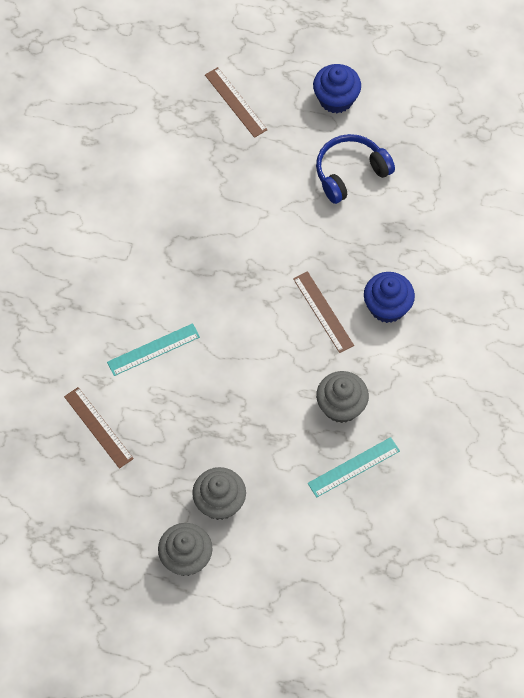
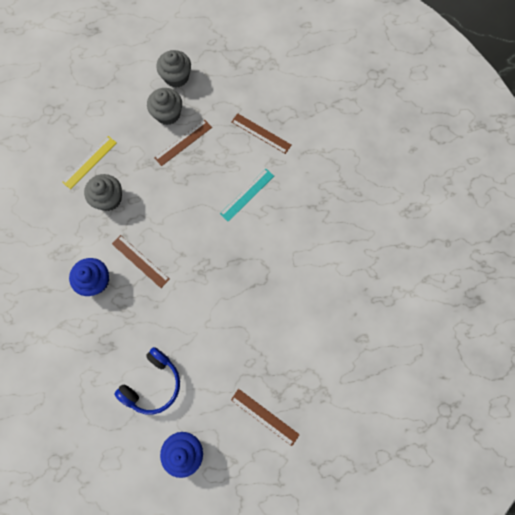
camera: 160 degrees right, 10 degrees up
turquoise ruler [308,437,400,498] -> yellow ruler [62,136,117,189]
none -> brown ruler [155,120,212,166]

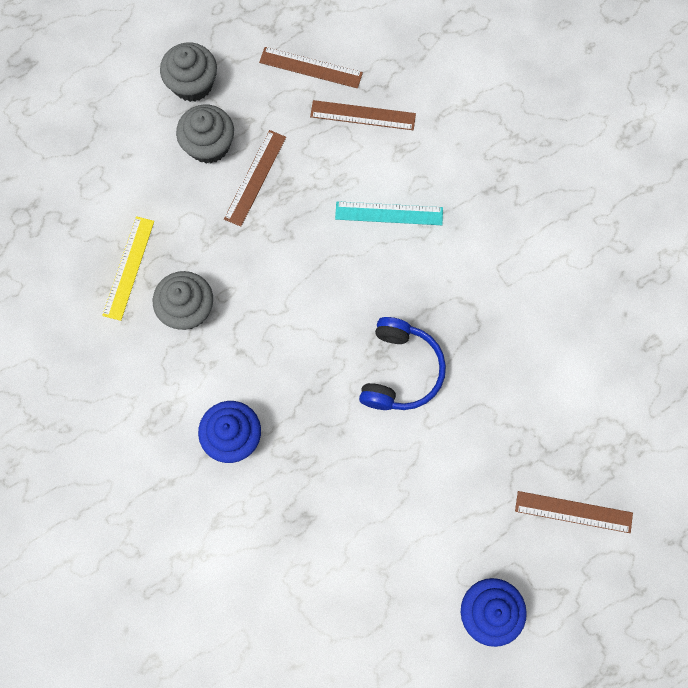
camera: 25 degrees left, 0 degrees up
brown ruler [112,235,170,288] -> brown ruler moved to [259,47,363,88]
blue headphones [114,347,180,415] -> blue headphones moved to [359,317,446,410]
turquoise ruler [220,169,274,222] -> turquoise ruler turned 75 degrees clockwise [335,201,443,225]

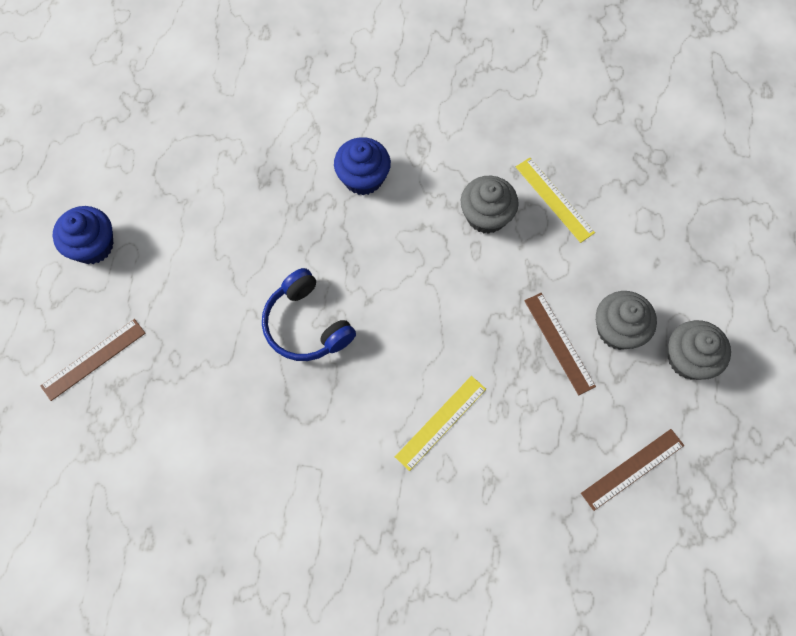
camera: 130 degrees right, 5 degrees down
brown ruler [310,100,416,130] -> none
turquoise ruler [335,201,443,225] -> yellow ruler [395,376,486,471]

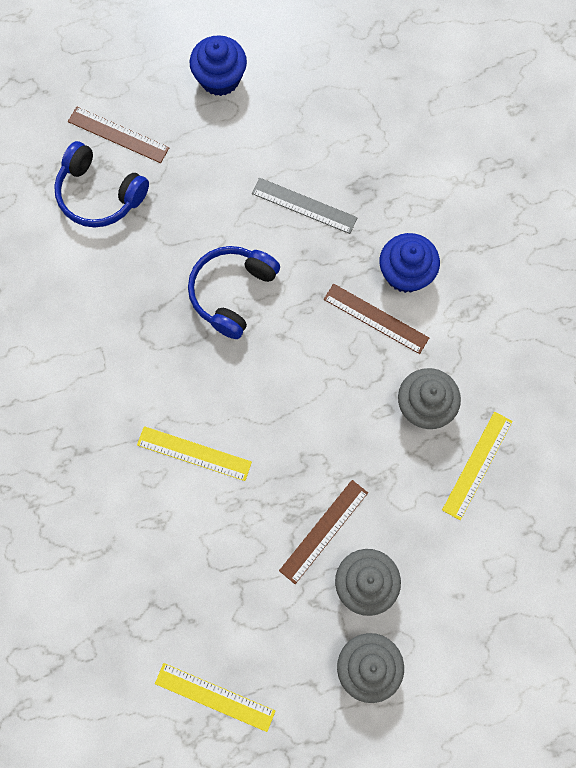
camera: 65 degrees right, 5 degrees up
brown ruler [581,429,684,511] -> brown ruler moved to [324,284,429,354]
none -> blue headphones [54,141,149,228]
none -> yellow ruler [155,663,275,732]
none -> grey ruler [252,178,358,234]

